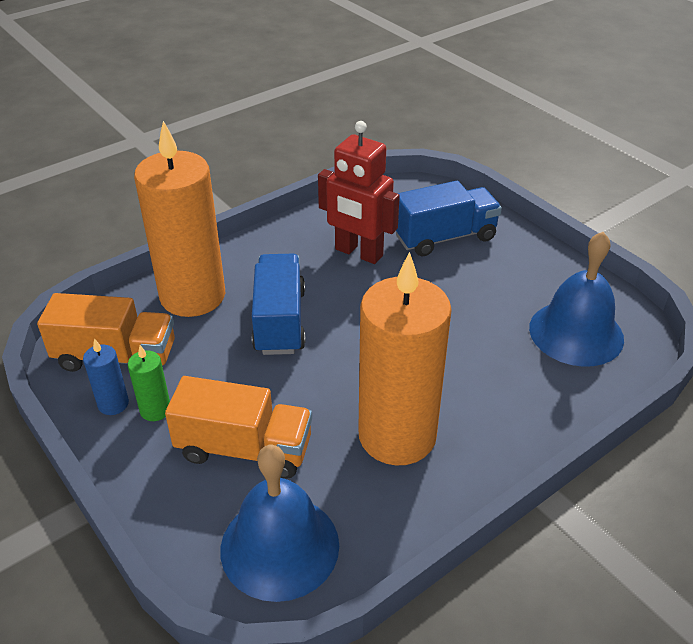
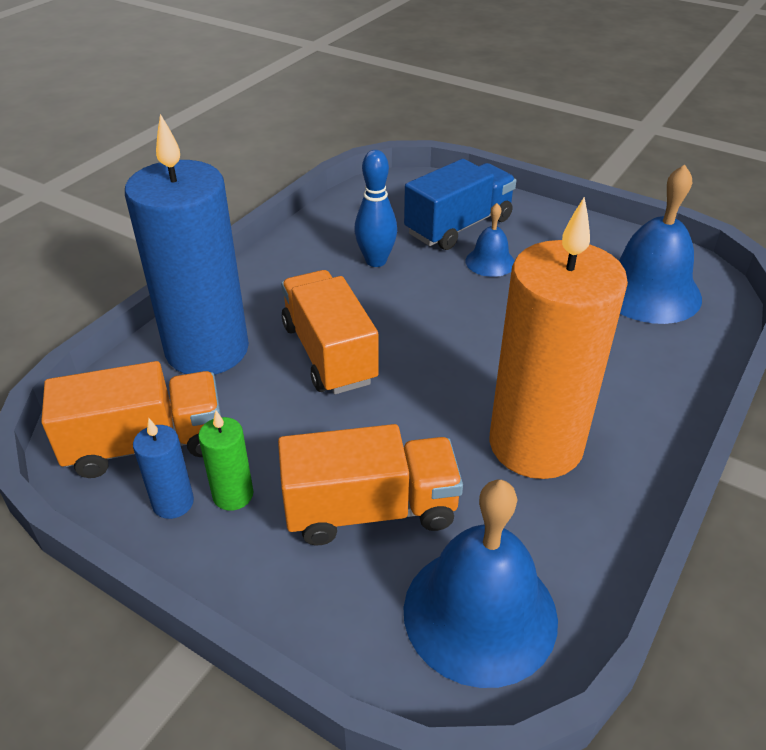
camera: 20 degrees left, 0 degrees up
orange candle [134,121,225,317] -> blue candle [125,114,249,375]
blue truck [252,254,306,355] -> orange truck [281,270,379,394]
red robot [318,121,400,264] -> blue bowling pin [354,150,397,267]
none -> blue bell [465,203,515,277]

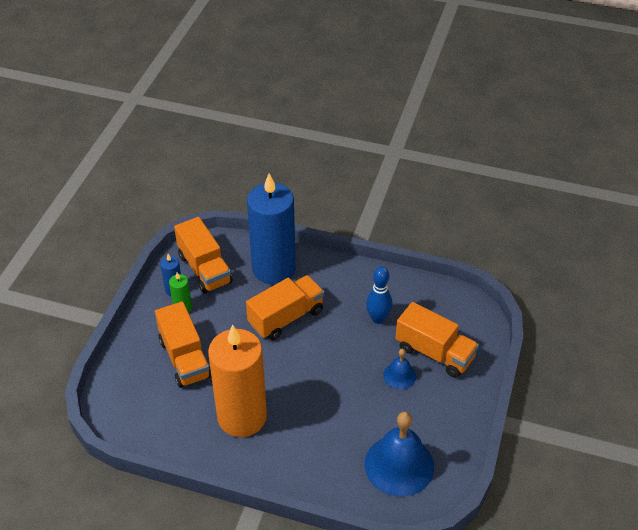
camera: 75 degrees right, 5 degrees up
blue truck [404,159,516,250] -> orange truck [395,302,479,378]
blue bell [404,479,558,688] -> none

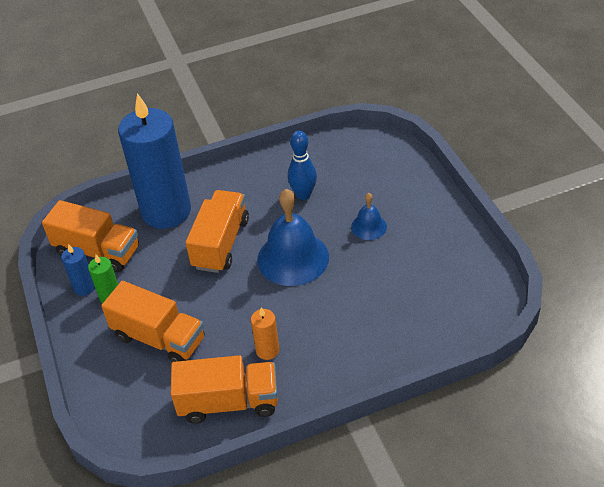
camera: 35 degrees left, 0 degrees up
orange candle [208,325,267,437] -> orange candle [251,307,279,360], size x0.41
blue bell [365,412,434,497] -> blue bell moved to [257,189,329,286]
orange truck [395,302,479,378] -> orange truck moved to [171,355,278,424]

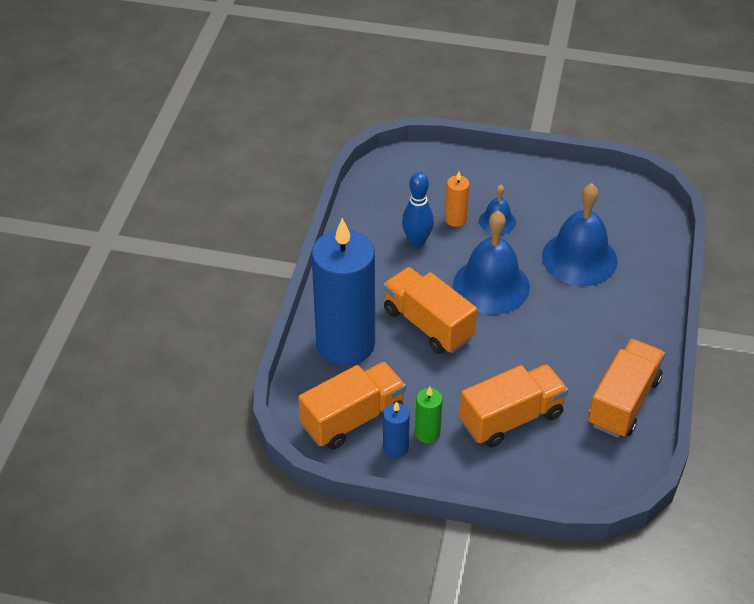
camera: 60 degrees left, 0 degrees up
orange candle [251,307,279,360] -> orange candle moved to [445,171,470,227]
none -> blue bell [542,183,618,286]

